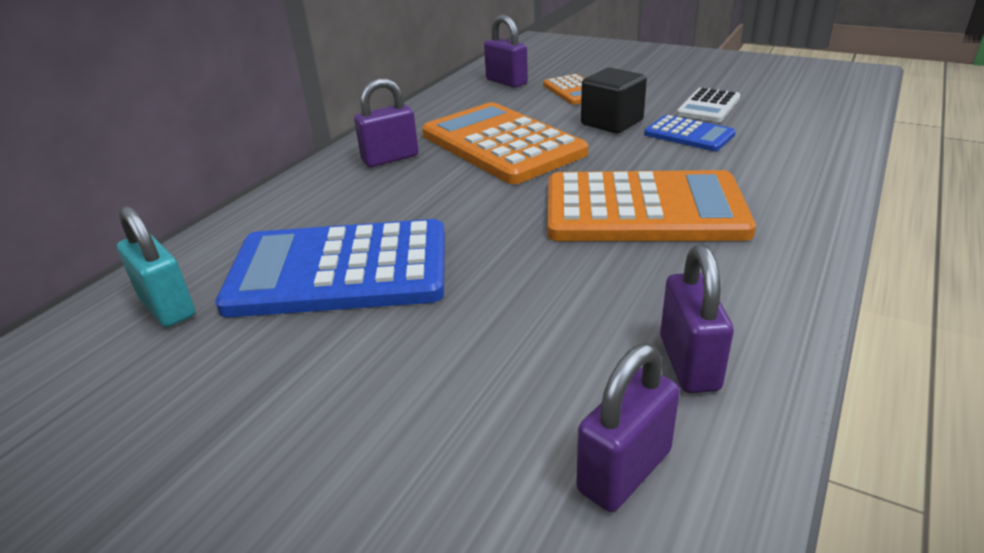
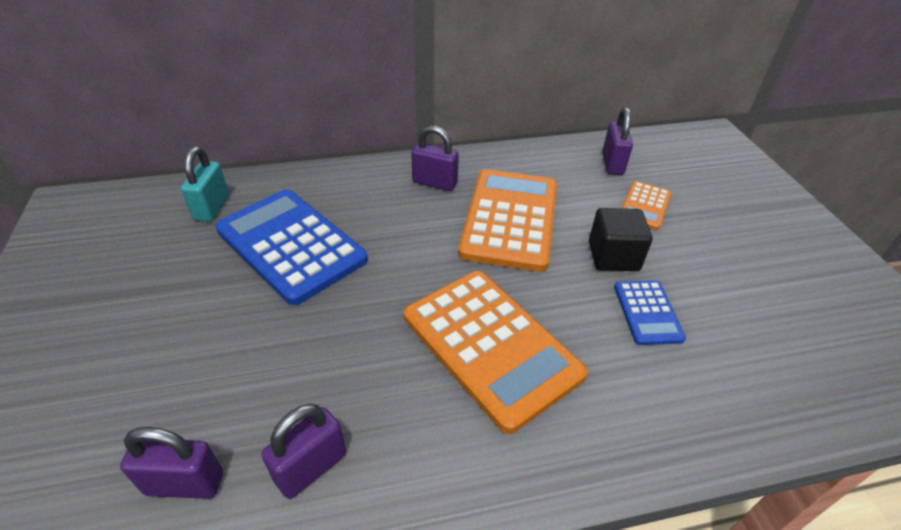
camera: 45 degrees right, 10 degrees up
white calculator [677,87,741,122] -> none

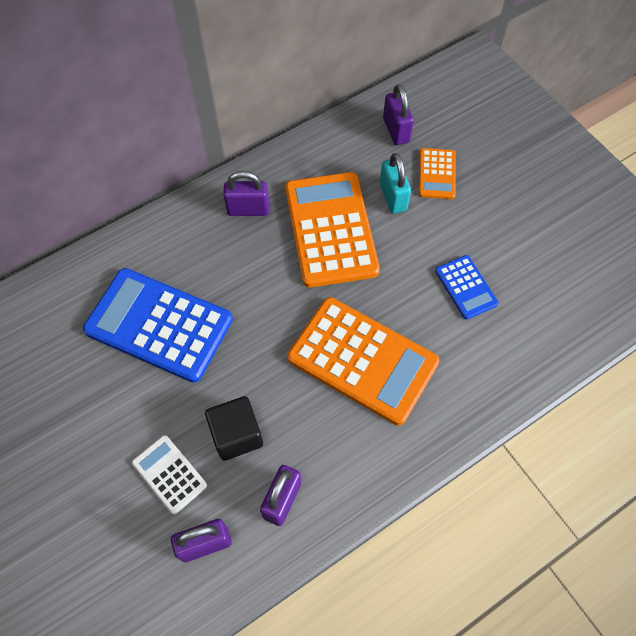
camera: 20 degrees left, 20 degrees up
turquoise padlock [181,146,229,222] -> turquoise padlock moved to [380,153,411,214]
black cube [589,208,652,271] -> black cube moved to [205,396,263,461]
none -> white calculator [132,435,207,514]

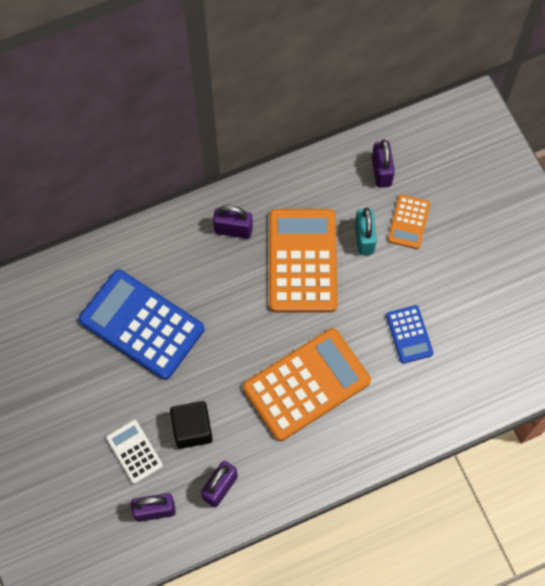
camera: 10 degrees right, 5 degrees up
orange calculator [287,297,440,426] -> orange calculator turned 75 degrees counterclockwise [243,328,371,441]

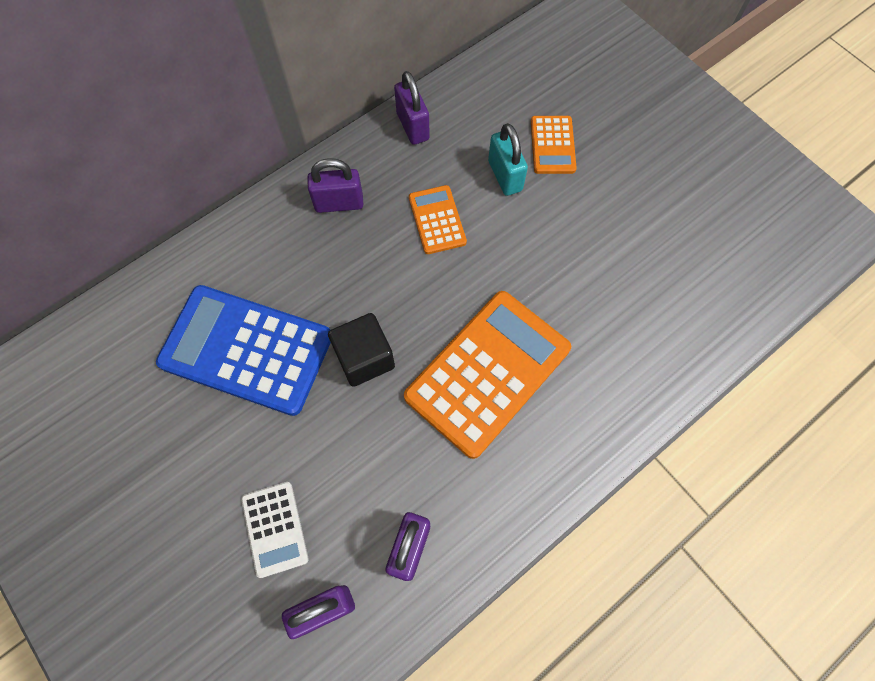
camera: 15 degrees left, 0 degrees up
white calculator [106,420,163,484] -> white calculator turned 150 degrees counterclockwise [241,482,309,578]
black cube [170,401,213,449] -> black cube moved to [328,313,395,387]
orange calculator [269,209,338,312] -> orange calculator [409,185,467,254], size x0.49
purple padlock [372,139,395,188] -> purple padlock moved to [394,71,430,145]
blue calculator [386,305,433,364] -> none

